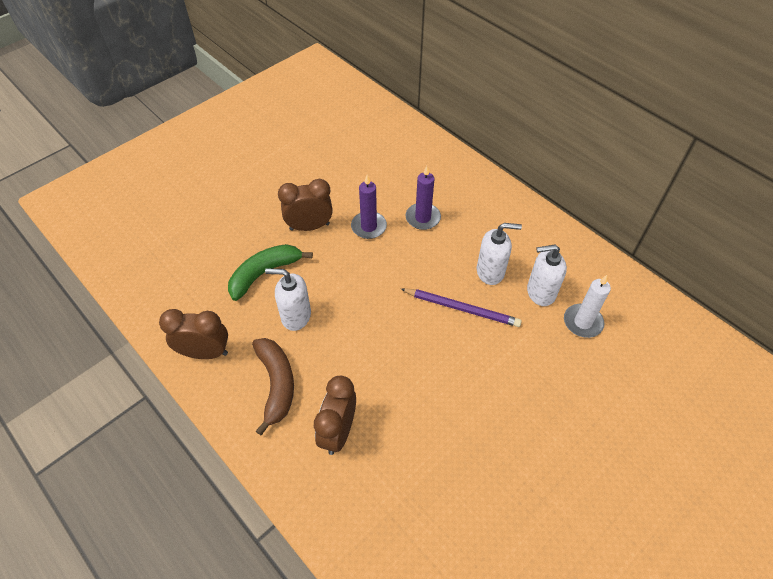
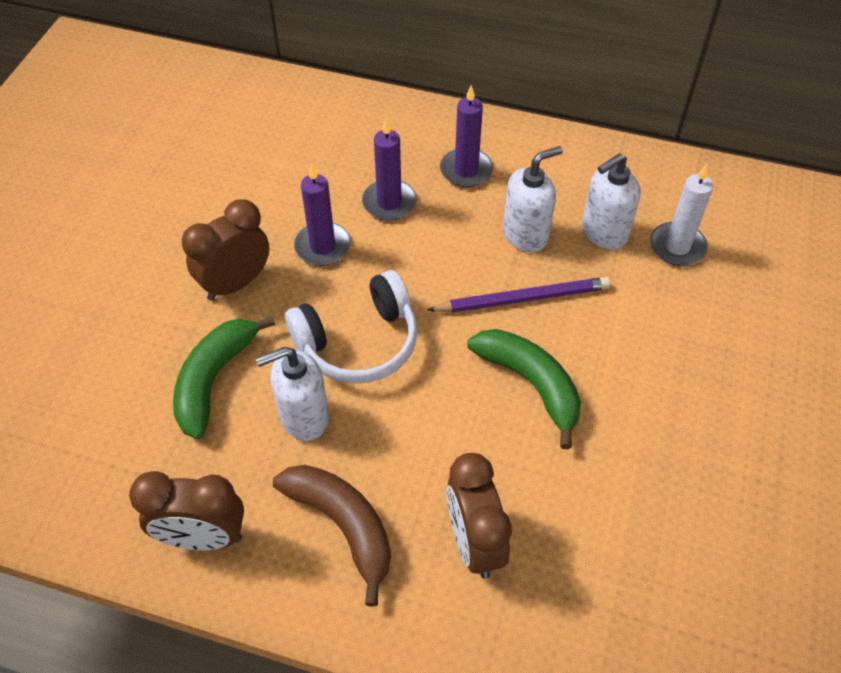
camera: 30 degrees left, 0 degrees up
brown clock [159,309,228,359] -> brown clock turned 150 degrees counterclockwise [129,471,244,551]
none -> white headphones [285,270,418,384]
none -> purple candle [440,85,493,187]
none -> green banana [468,329,581,449]

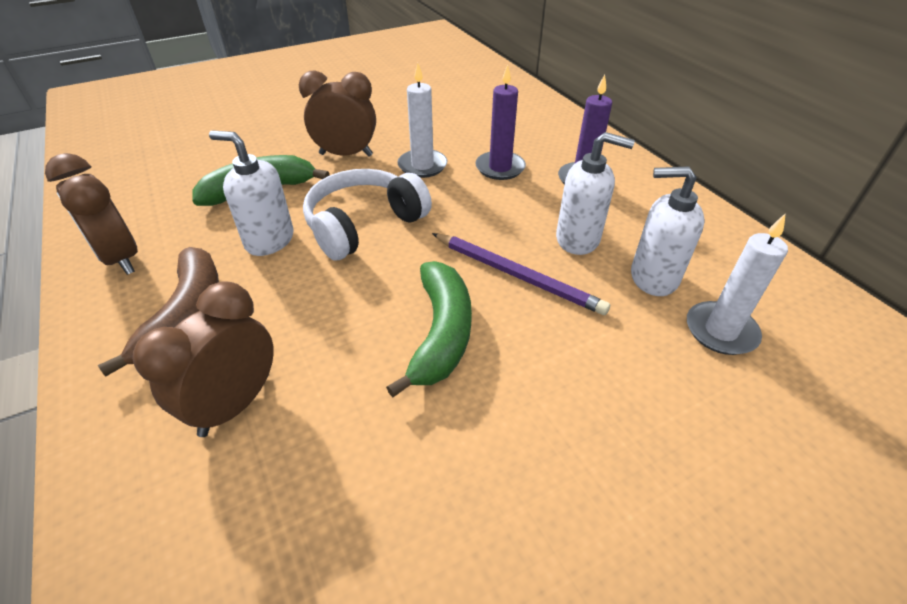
camera: 45 degrees right, 10 degrees down
white headphones [285,270,418,384] -> white headphones turned 120 degrees clockwise [303,169,432,261]
purple candle [294,164,351,266] -> white candle [397,63,447,178]

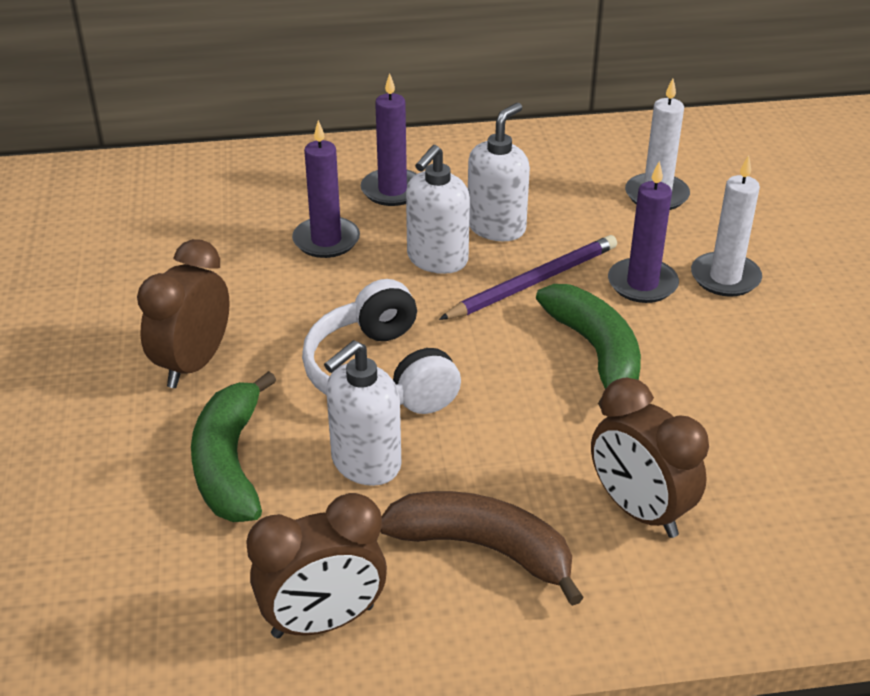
camera: 70 degrees left, 5 degrees down
green banana [386,261,472,397] -> green banana turned 45 degrees clockwise [536,284,641,408]
white candle [397,63,447,178] -> white candle moved to [691,155,762,297]
white soap dispenser [631,166,705,296] -> white soap dispenser moved to [406,145,470,274]
none -> purple candle [608,161,679,303]

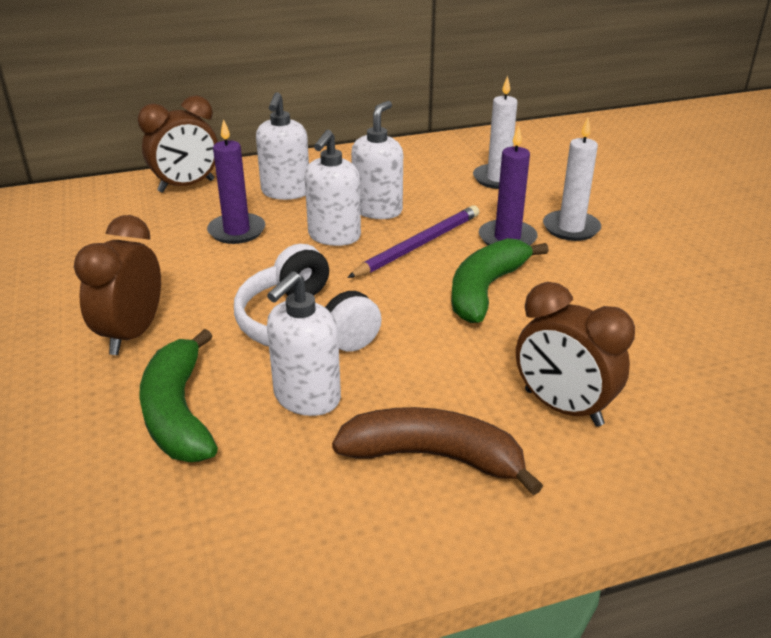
camera: 10 degrees left, 5 degrees down
brown clock [246,493,387,638] -> brown clock moved to [138,95,218,193]
purple candle [361,73,417,206] -> white soap dispenser [256,92,309,200]
green banana [536,284,641,408] -> green banana turned 120 degrees counterclockwise [451,238,549,323]

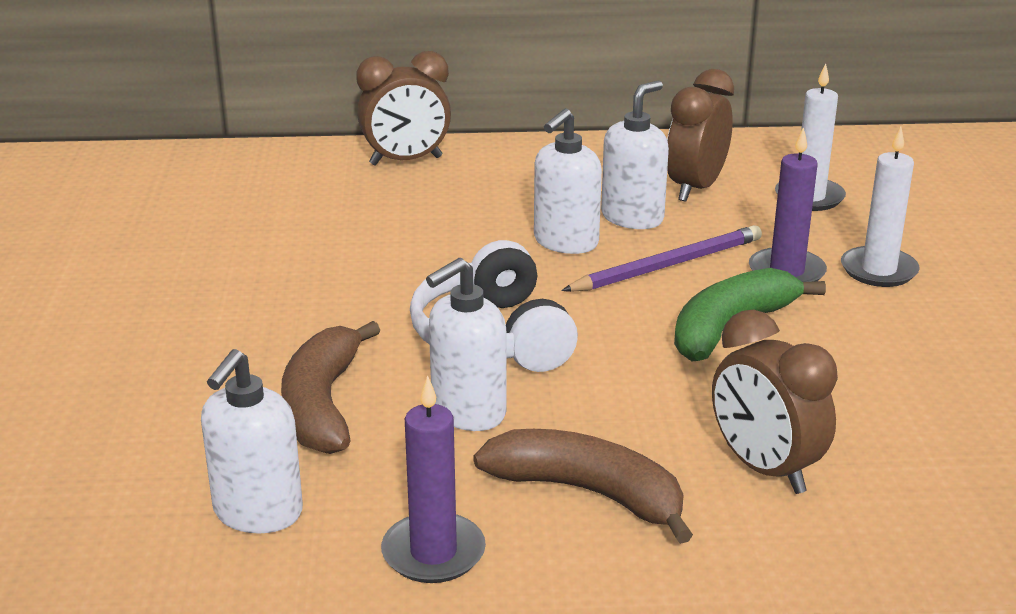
camera: 15 degrees right, 5 degrees down
brown clock [74,215,161,355] -> brown clock moved to [667,69,734,202]
green banana [139,329,218,462] -> brown banana [281,321,380,454]
purple candle [207,119,265,244] -> purple candle moved to [381,375,486,583]
white soap dispenser [256,92,309,200] -> white soap dispenser moved to [201,349,303,533]

